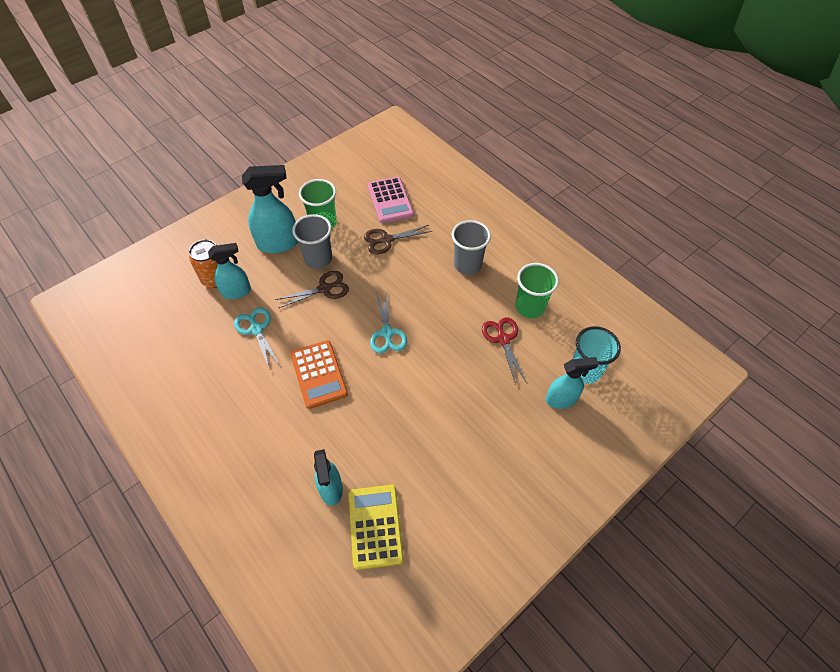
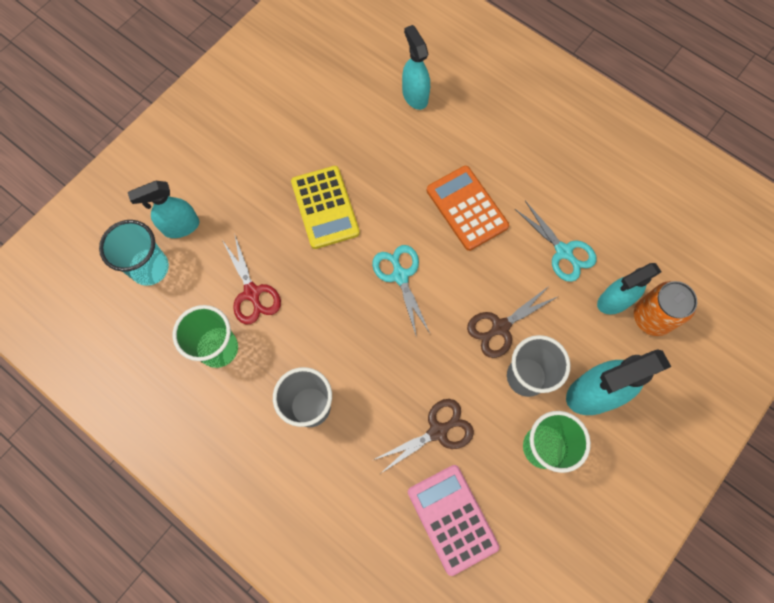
camera: 170 degrees right, 15 degrees up
yellow calculator [349,485,404,570] -> yellow calculator moved to [291,166,360,249]

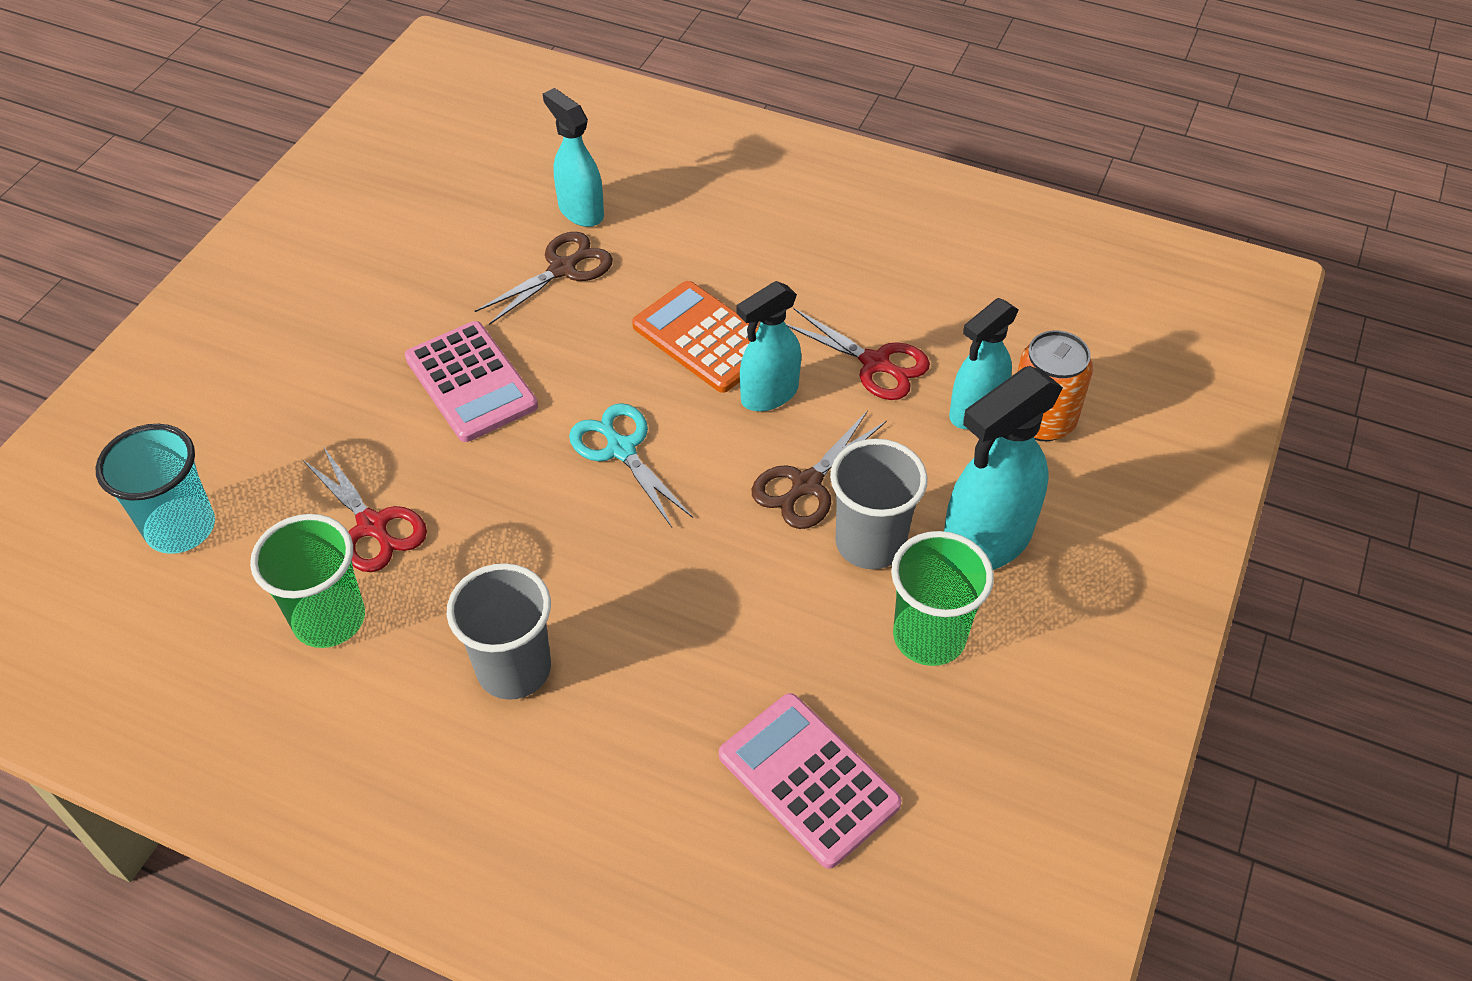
camera: 15 degrees left, 20 degrees down
turquoise spray bottle [128,181,199,238] -> turquoise spray bottle moved to [737,281,801,411]
yellow calculator [291,166,360,249] -> pink calculator [405,321,538,442]
brown scissors [373,399,474,474] -> brown scissors moved to [475,232,613,325]
turquoise scissors [515,201,596,282] -> red scissors [786,308,930,400]

